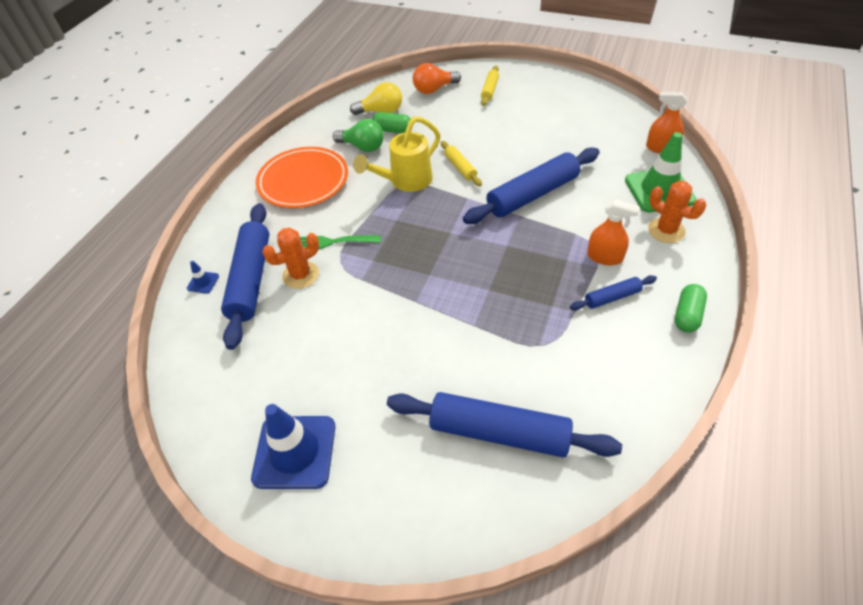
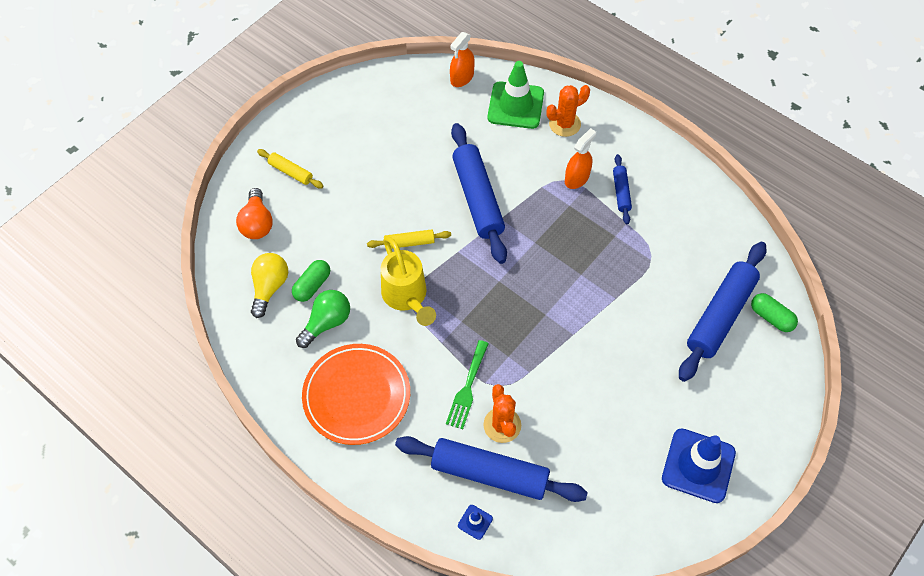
camera: 75 degrees left, 10 degrees up
green capsule [675,284,707,333] -> green capsule moved to [751,293,798,332]

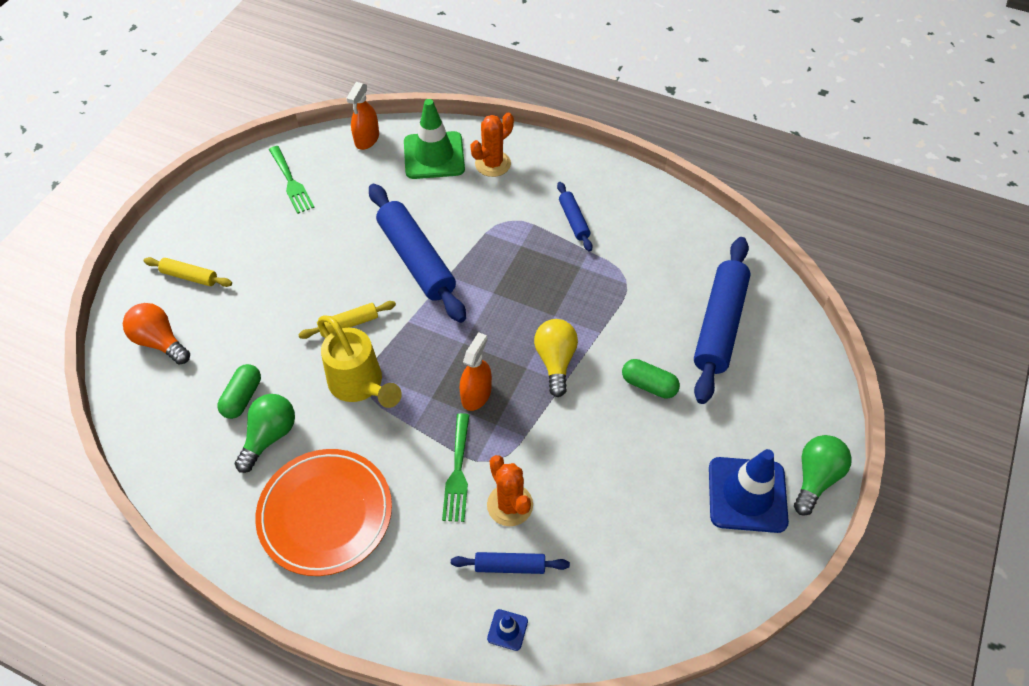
camera: 15 degrees left, 5 degrees down
orange light bulb [236,188,273,239] -> orange light bulb turned 150 degrees clockwise [123,303,190,365]
yellow light bulb [251,253,288,318] -> yellow light bulb moved to [534,319,578,397]
blue rolling pin [395,436,588,502] -> blue rolling pin [451,552,570,574], size x0.49
orange spray bottle [565,128,596,189] -> orange spray bottle moved to [459,332,492,411]
green capsule [751,293,798,332] -> green capsule moved to [622,359,680,399]
none -> green fork [269,146,315,214]
none -> green light bulb [794,435,852,516]

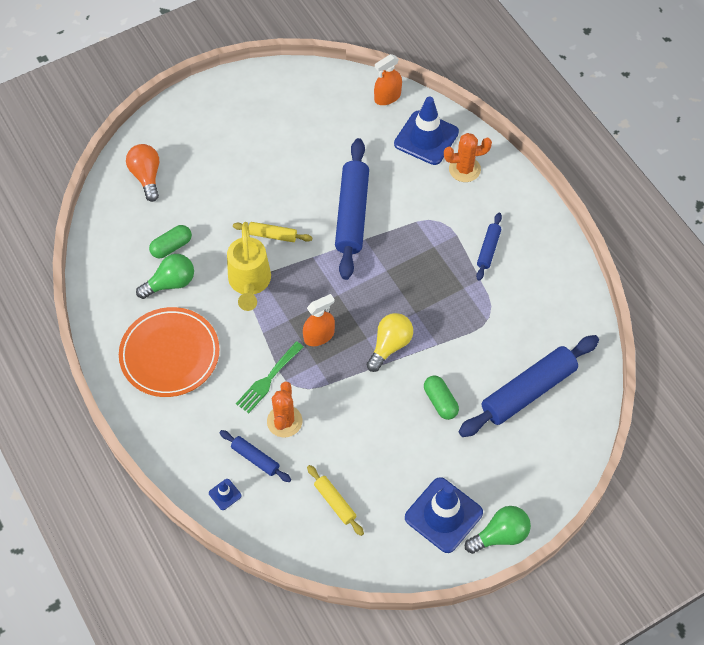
camera: 35 degrees right, 5 degrees up
yellow rolling pin [144,257,232,287] -> yellow rolling pin moved to [307,465,364,536]
green fork [269,146,315,214] -> none
green traffic cone [404,99,465,179] -> blue traffic cone [394,96,459,165]

